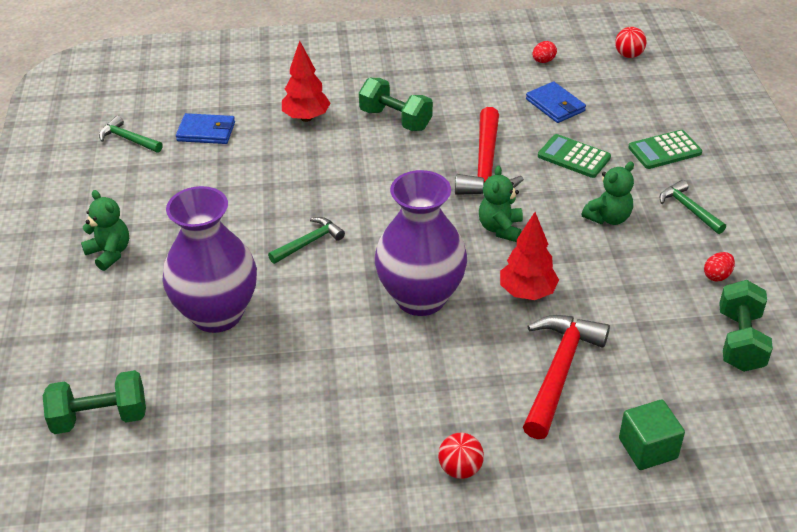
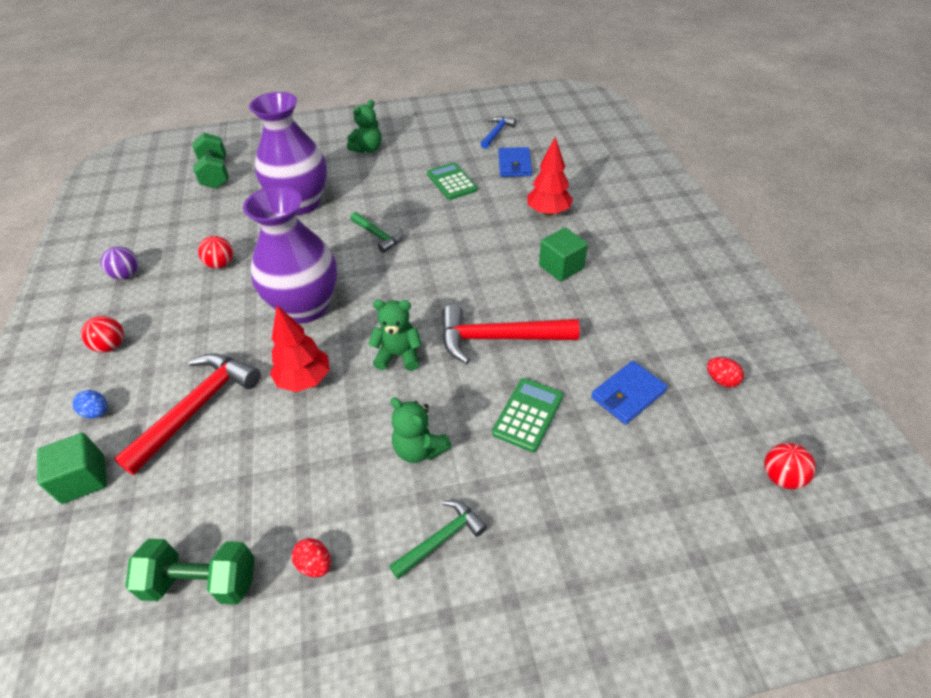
camera: 85 degrees right, 5 degrees up
green hammer [99,116,163,153] -> blue hammer [481,116,516,149]
green dumbbell [359,78,433,131] -> green cube [539,228,588,281]
red hammer [523,315,610,439] -> red hammer turned 75 degrees counterclockwise [114,353,261,475]
green calculator [628,130,702,169] -> green calculator moved to [427,162,478,200]
none -> blue egg [73,390,107,419]
none -> purple ball [101,246,138,280]
none -> red ball [198,236,233,269]

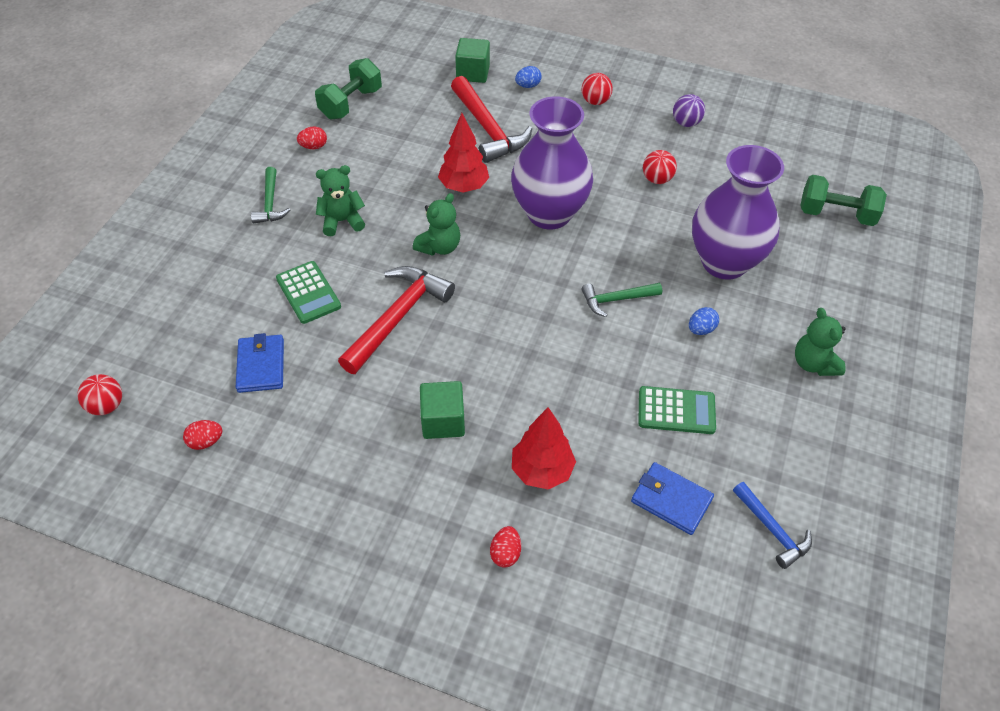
camera: 120 degrees right, 5 degrees up
none -> red egg [490,526,521,568]
none -> blue egg [689,307,719,335]

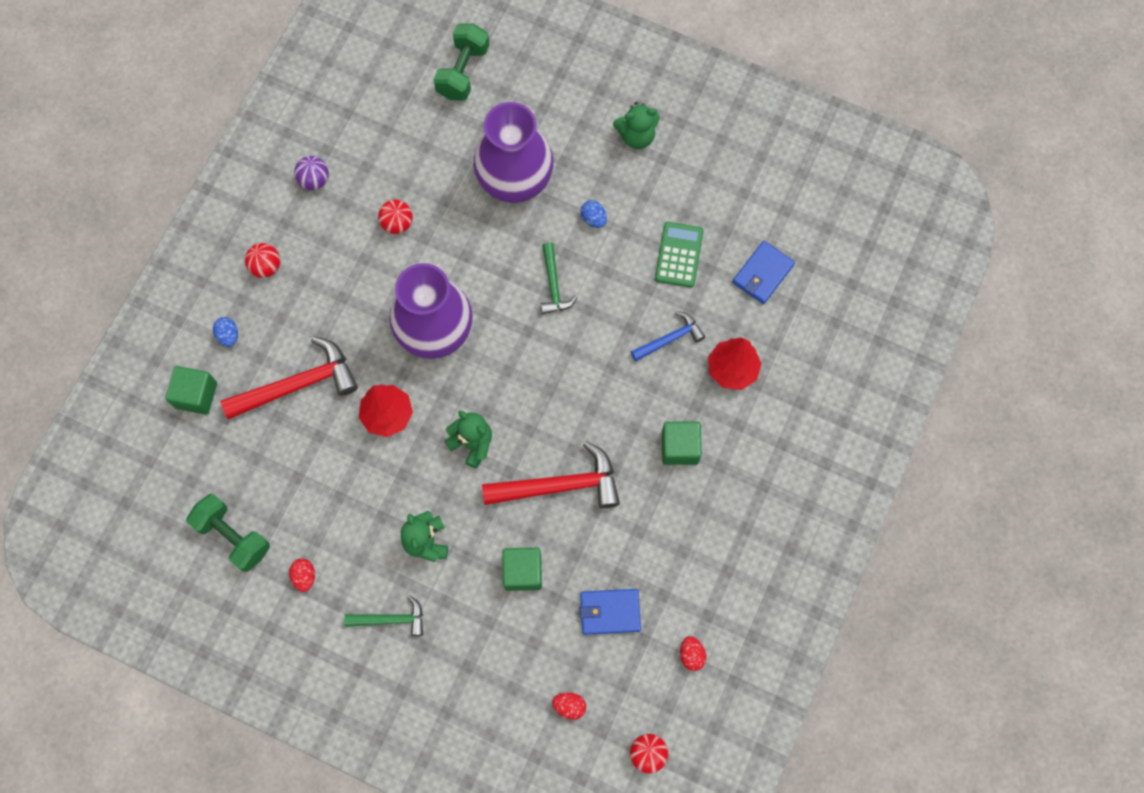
camera: 85 degrees left, 20 degrees up
green calculator [276,261,341,324] -> green cube [502,547,542,591]
red hammer [338,266,455,374] -> red hammer turned 135 degrees clockwise [482,441,620,508]
red egg [490,526,521,568] -> red egg moved to [552,692,586,720]
blue hammer [733,482,812,569] -> blue hammer moved to [631,311,705,362]

